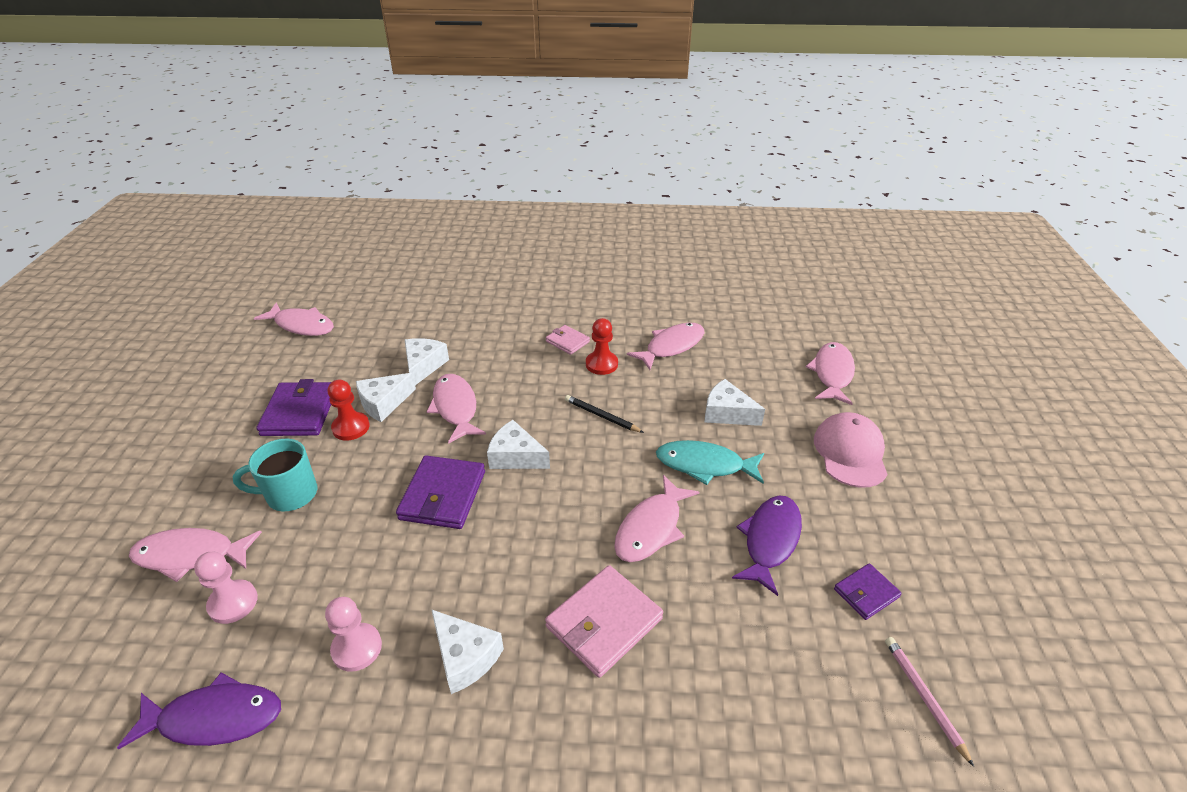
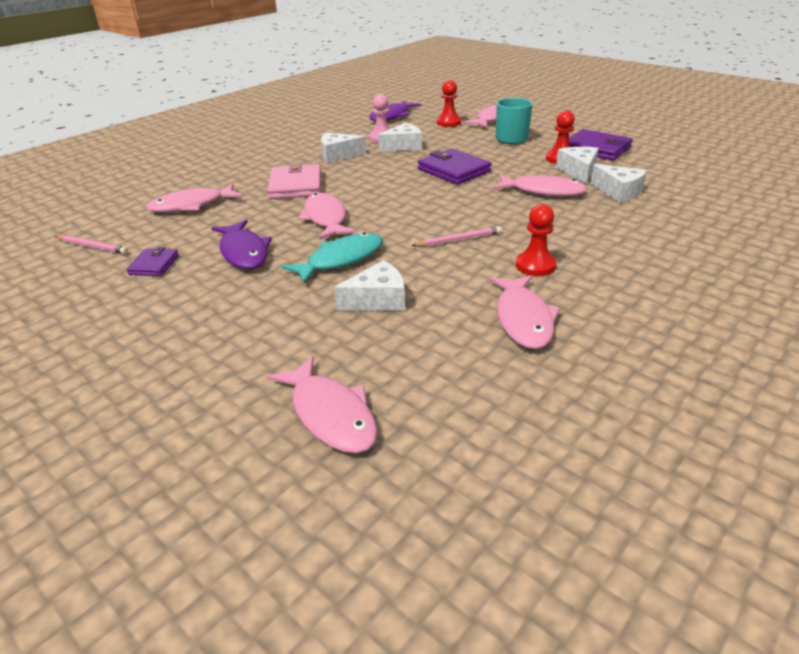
camera: 130 degrees right, 5 degrees down
pink pawn [194,552,258,624] -> red pawn [437,80,461,127]
pink fish [254,302,334,336] -> pink fish moved to [146,183,242,213]
white cheese [487,420,550,469] -> white cheese moved to [378,123,422,152]
pink wallet [546,325,590,355] -> none
black pencil [565,395,644,433] -> pink pencil [411,226,502,247]
pink cap [814,412,888,488] -> none

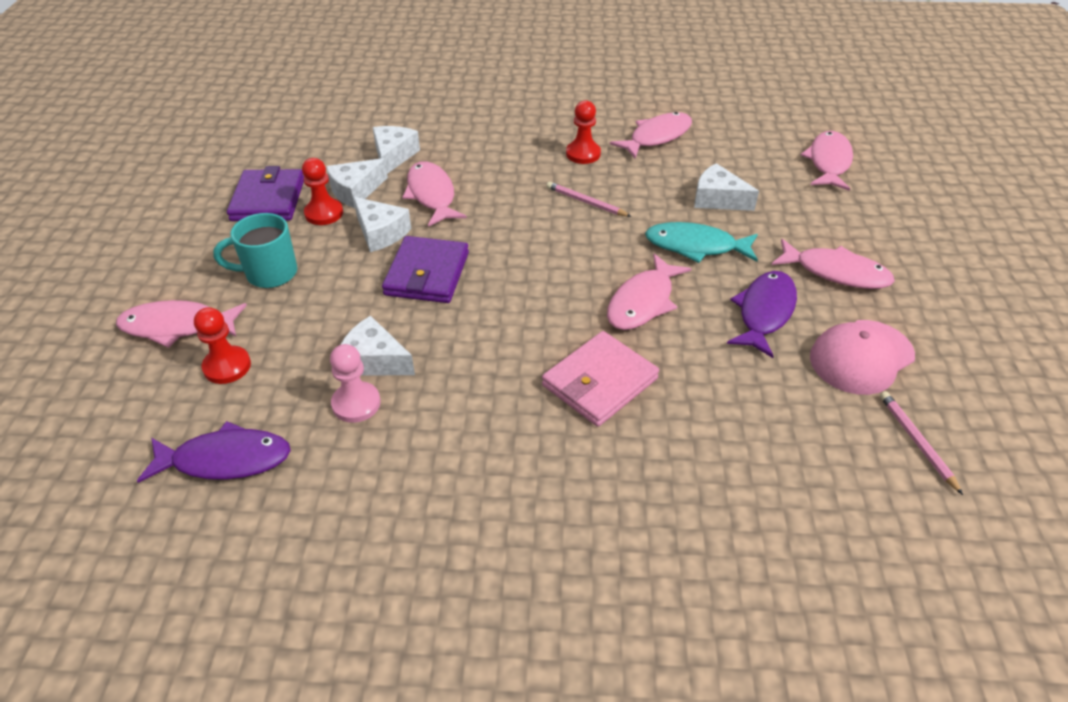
camera: 130 degrees left, 10 degrees up
purple wallet [126,247,179,276] -> pink cap [810,320,915,395]
pink fish [146,183,242,213] -> pink fish moved to [772,239,895,289]
white cheese [321,133,366,163] -> white cheese moved to [353,197,411,252]

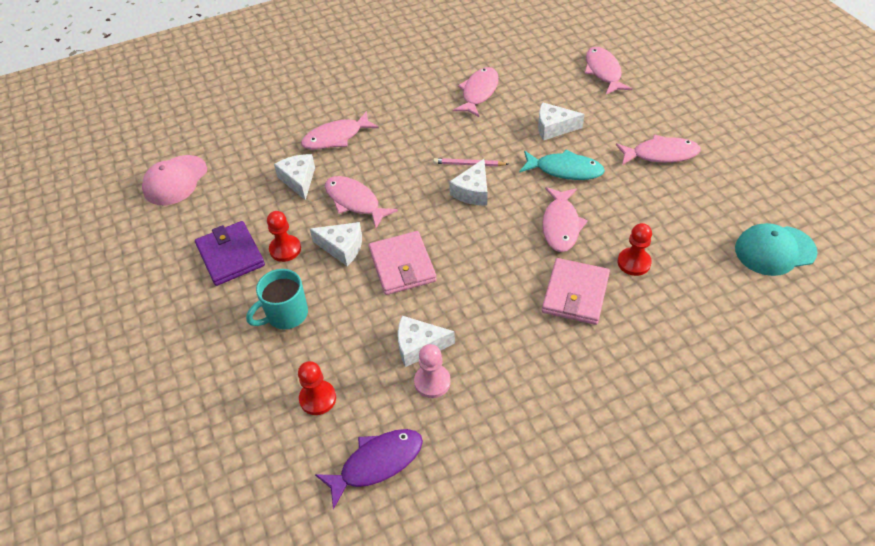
camera: 25 degrees left, 5 degrees up
pink fish [116,300,247,348] -> pink fish moved to [301,111,379,150]
white cheese [326,158,388,208] -> white cheese moved to [449,159,488,205]
purple wallet [382,236,469,303] -> pink wallet [369,231,437,295]
red pawn [566,100,601,164] -> red pawn moved to [618,223,652,276]
turquoise fish [645,222,758,263] -> turquoise fish turned 150 degrees counterclockwise [519,150,605,180]
purple fish [727,271,797,358] -> none
pink cap [810,320,915,395] -> pink cap moved to [142,155,207,205]
pink pencil [880,391,963,495] -> turquoise cap [735,223,818,276]

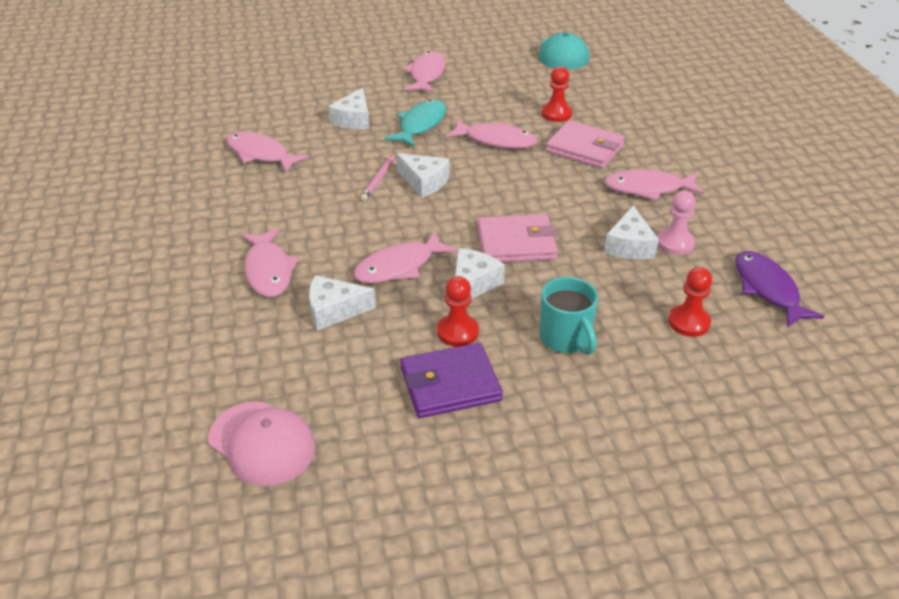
camera: 80 degrees left, 10 degrees down
pink fish [585,47,632,95] -> pink fish moved to [604,169,705,201]

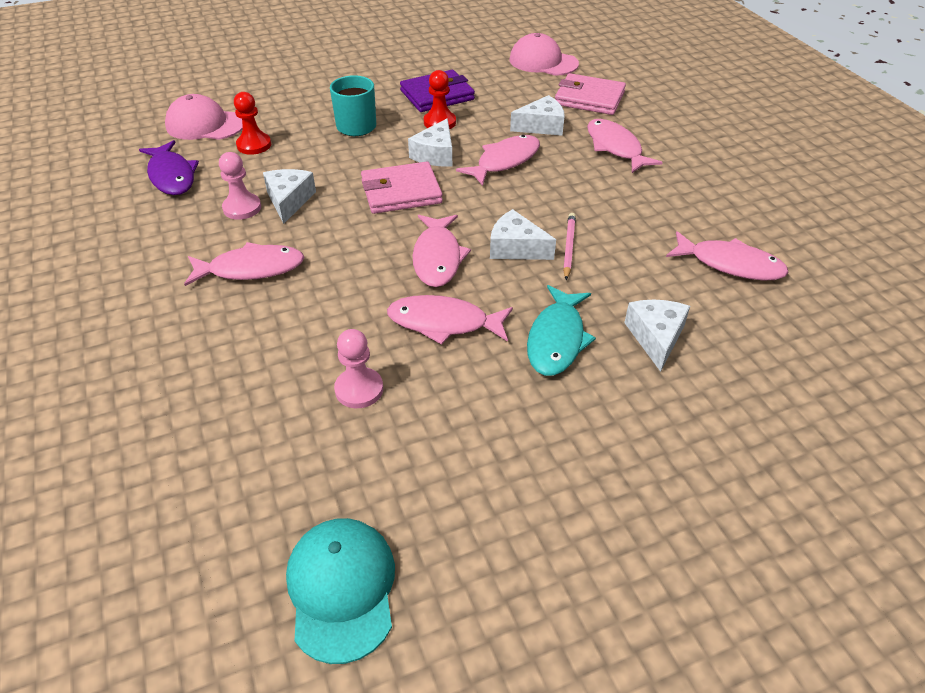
camera: 170 degrees right, 5 degrees up
pink fish [403,51,446,93] -> pink fish moved to [413,215,471,287]
red pawn [541,66,572,122] -> pink pawn [334,329,383,408]
pink wallet [546,120,625,169] -> pink wallet moved to [555,73,626,115]
none -> pink cap [165,94,243,140]

